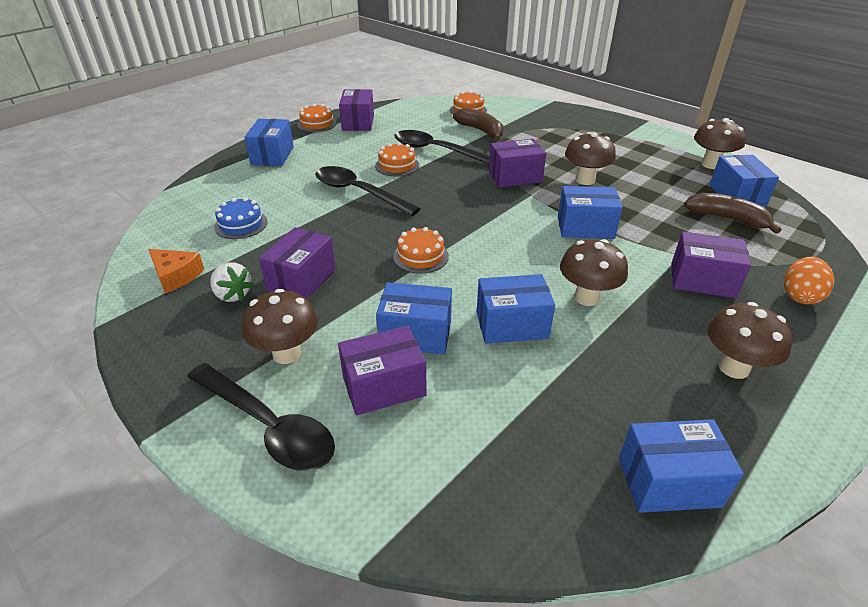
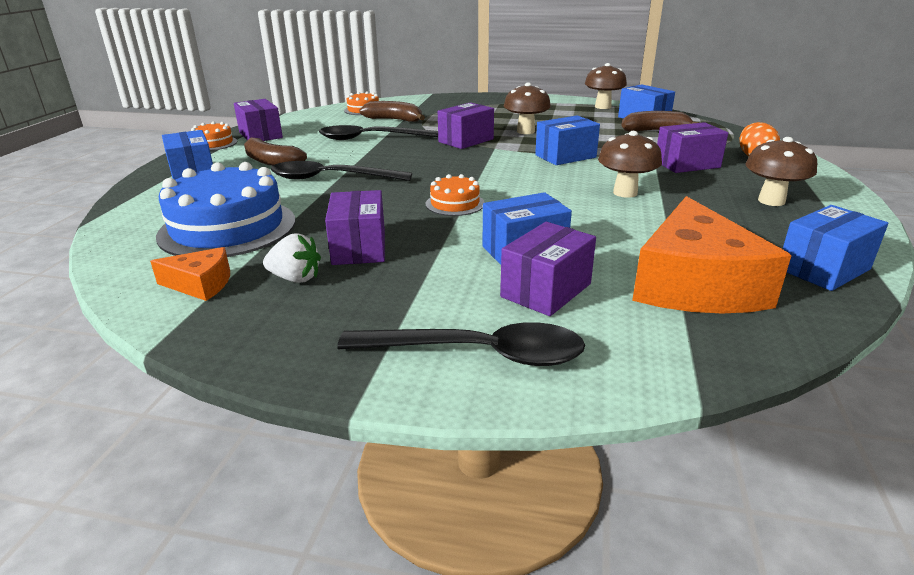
camera: 30 degrees left, 10 degrees down
blue cake [214,197,268,239] -> blue cake [156,162,295,257], size x2.07
brown mushroom [242,289,318,364] -> none
orange cake [375,142,419,176] -> none
blue box [477,274,555,344] -> none
none -> brown banana [244,137,307,166]
none -> orange cheese [632,196,792,314]

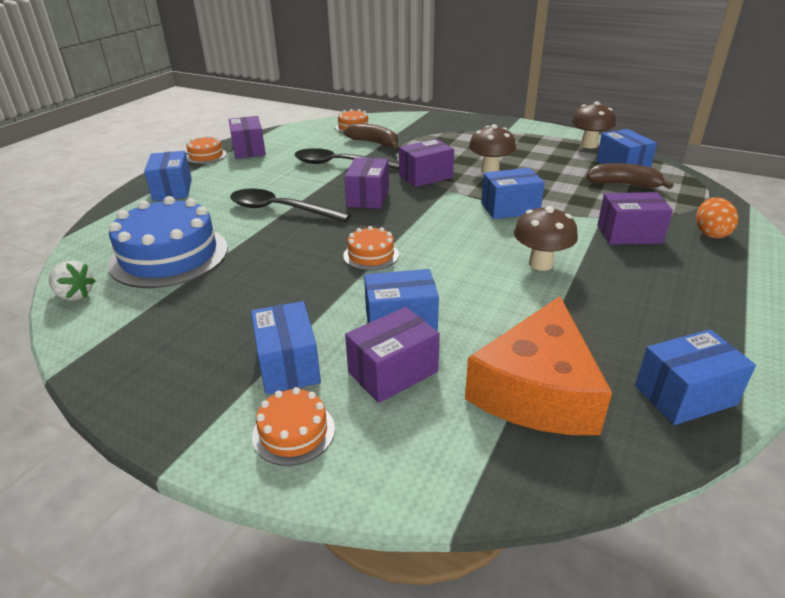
camera: 15 degrees right, 5 degrees up
orange cheese [150,247,230,301] -> none
brown banana [244,137,307,166] -> none
white strawberry [263,233,321,283] -> white strawberry moved to [49,261,96,301]
purple box [325,190,385,265] -> purple box moved to [344,157,389,209]
black spoon [337,322,585,366] -> orange cake [252,387,335,466]
brown mushroom [745,137,817,206] -> none
none -> blue box [251,301,321,395]

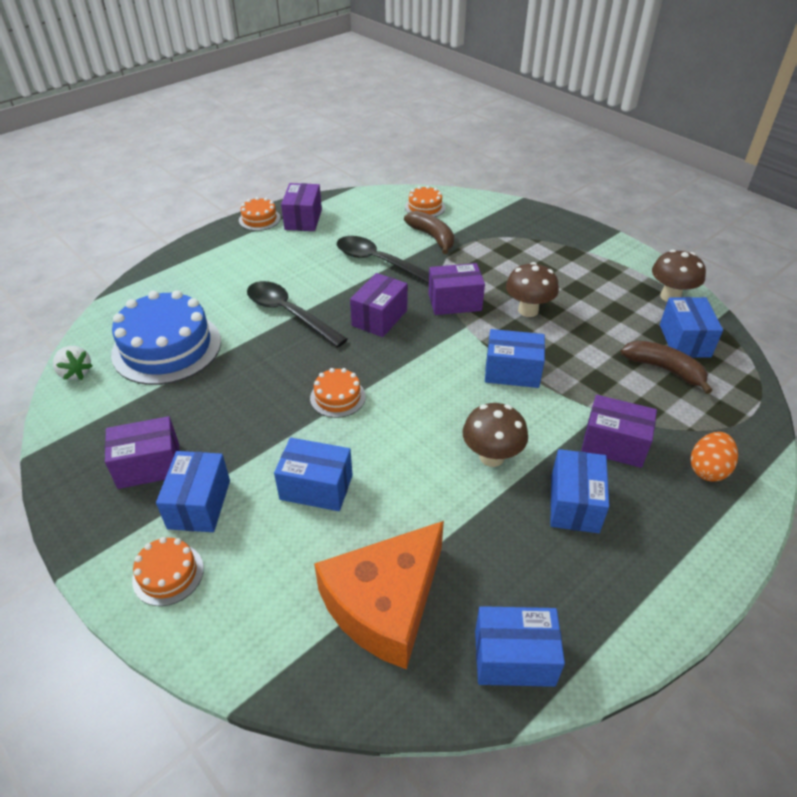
camera: 20 degrees right, 10 degrees up
blue box [144,151,192,201] -> blue box moved to [550,449,609,533]
purple box [345,307,440,403] -> purple box moved to [105,416,179,489]

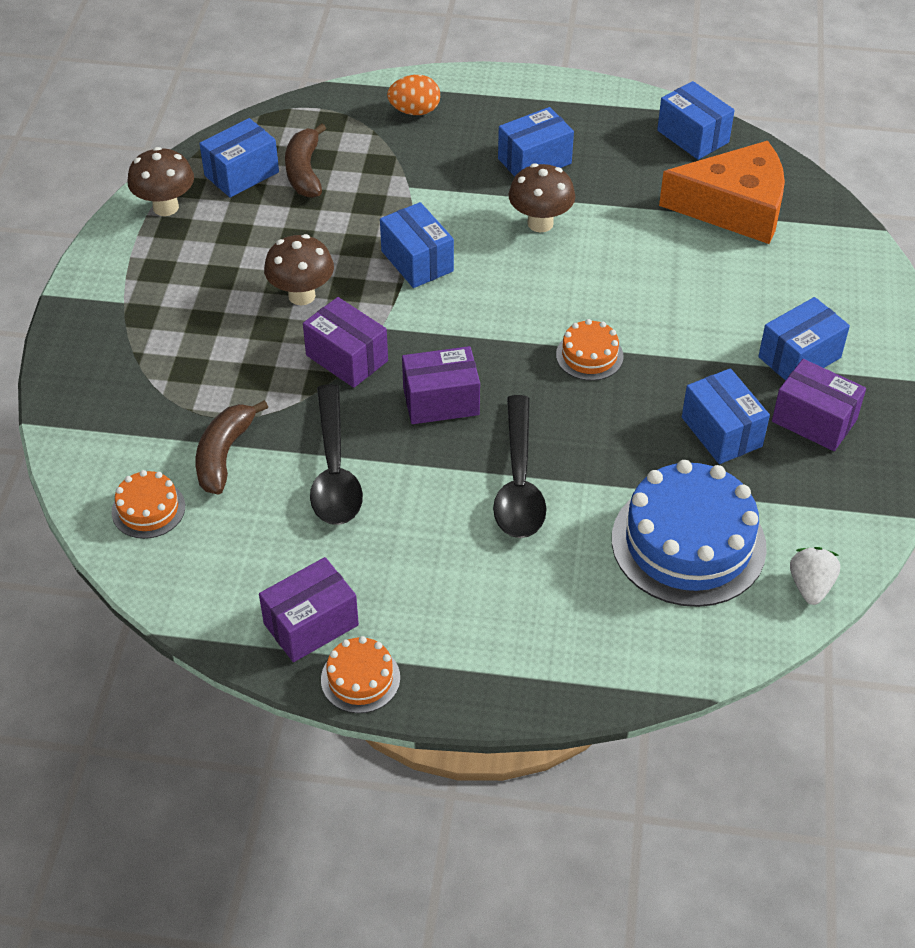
camera: 130 degrees left, 5 degrees up
orange cake [132,537,204,606] -> none
blue box [274,438,353,511] -> blue box moved to [682,368,770,464]
purple box [581,395,657,468] -> none

